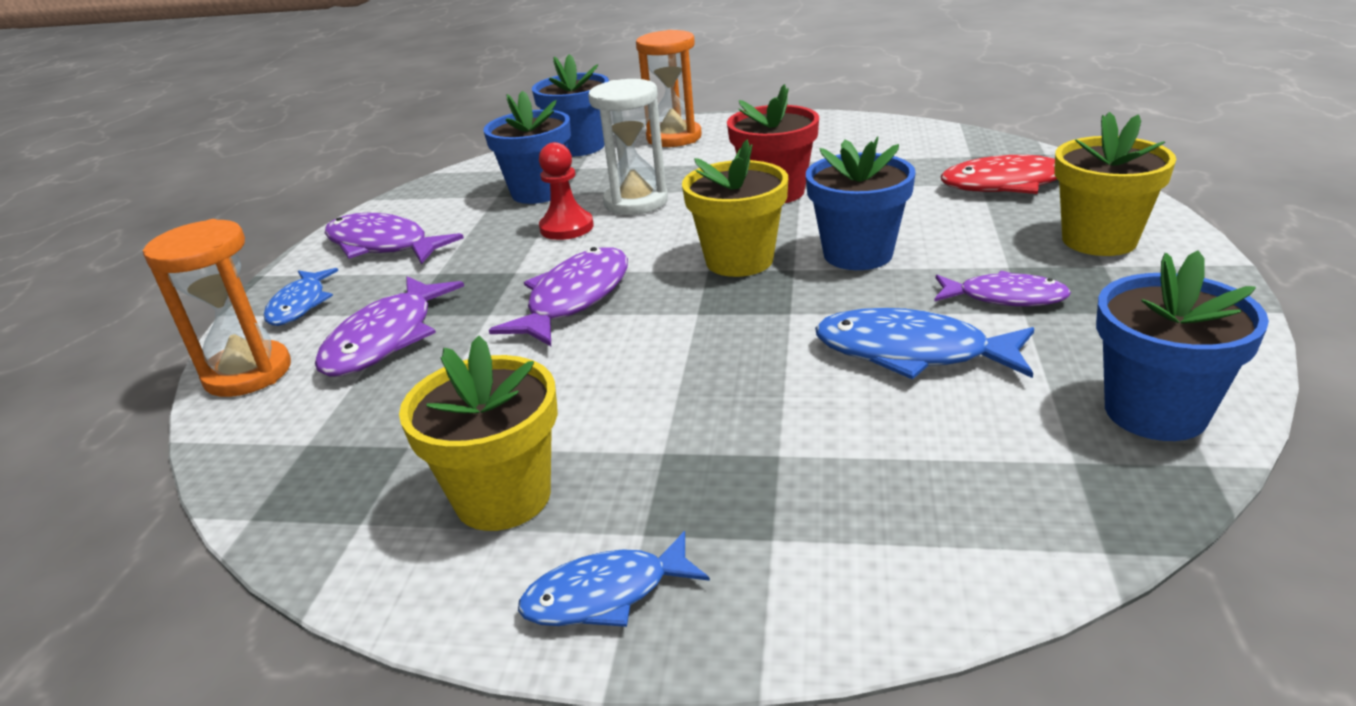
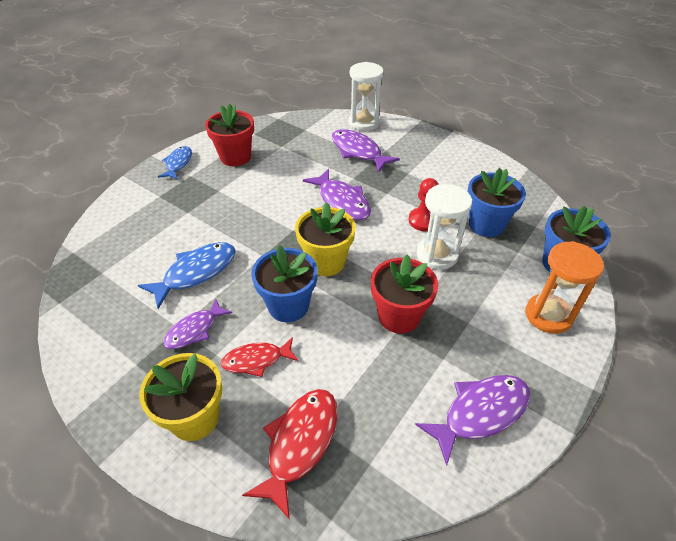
camera: 115 degrees right, 15 degrees up
orange hourglass [143,219,291,397] -> white hourglass [349,62,383,131]
blue fish [264,268,338,326] -> none
purple fish [324,213,464,264] -> purple fish moved to [415,375,530,466]
yellow flower pot [399,336,558,531] -> red flower pot [205,103,254,166]
blue flower pot [1096,250,1269,441] -> none
none -> red fish [221,337,298,377]

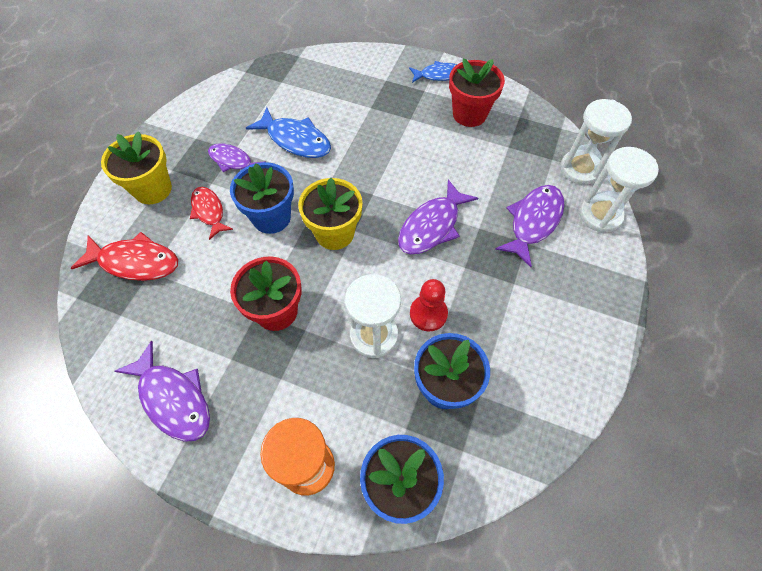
camera: 75 degrees right, 15 degrees up
none -> white hourglass [560,99,632,185]

